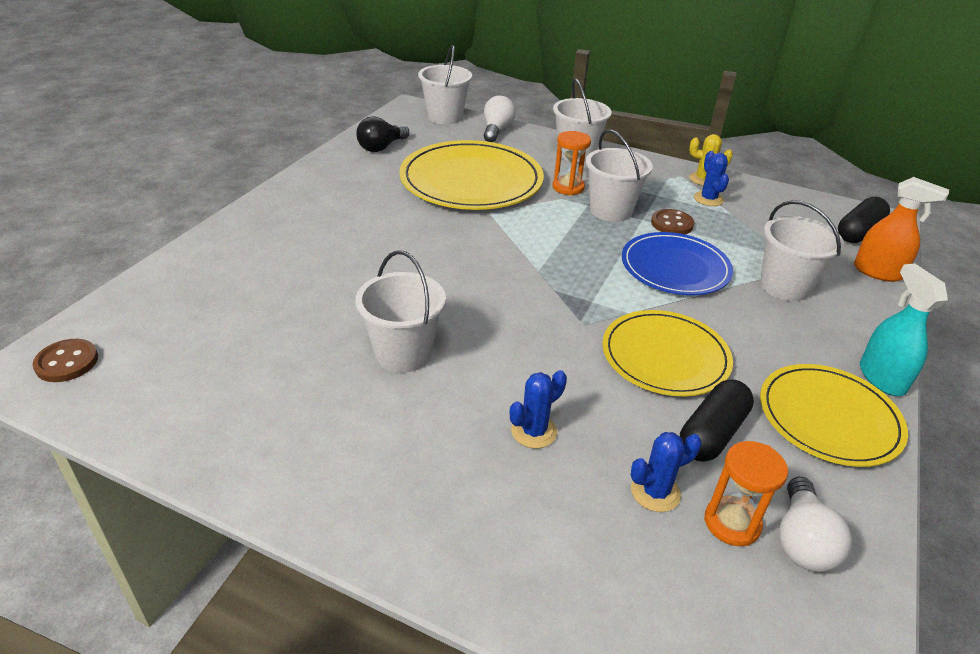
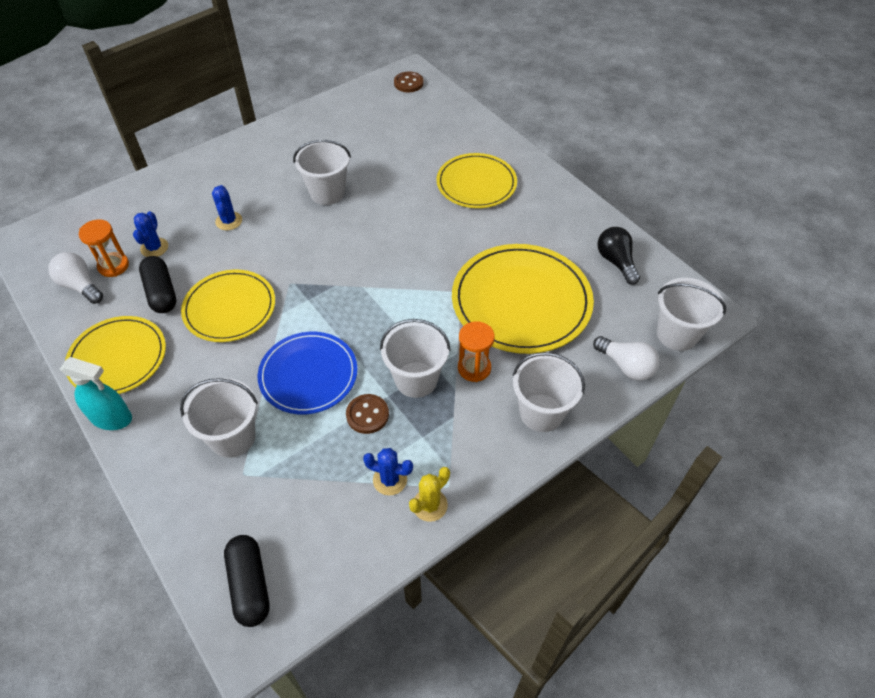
camera: 120 degrees right, 15 degrees up
orange spray bottle [854,177,949,282] -> none
none -> yellow plate [437,153,517,208]

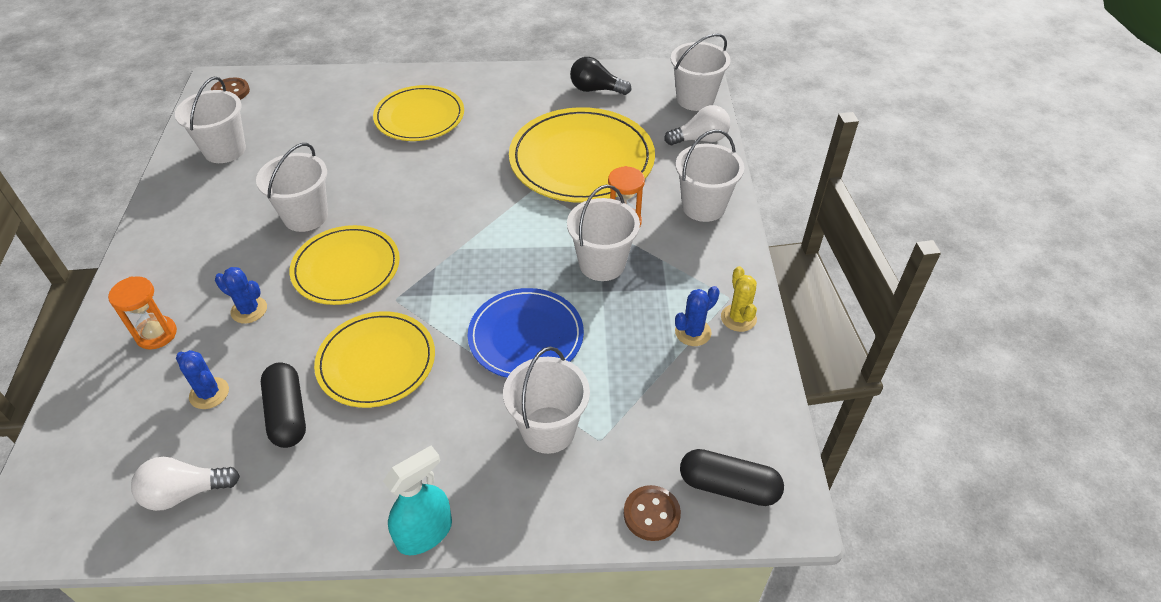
camera: 55 degrees left, 5 degrees down
yellow plate [65,316,166,394] -> yellow plate moved to [290,225,400,305]
orange hourglass [79,220,129,277] -> orange hourglass moved to [108,276,177,350]
black capsule [139,256,176,313] -> black capsule turned 60 degrees clockwise [261,362,306,448]
brown button [346,394,389,434] -> brown button moved to [624,485,681,541]
none -> white bucket [175,77,246,163]

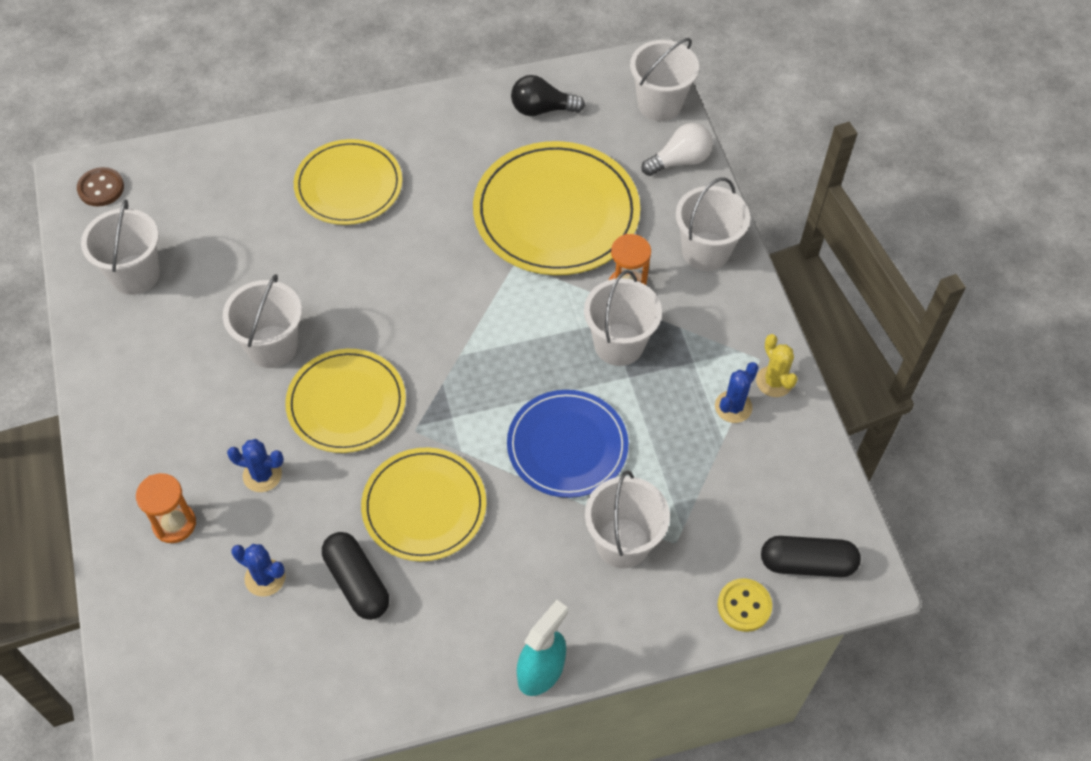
camera: 15 degrees left, 10 degrees up
white light bulb [131,457,240,511] -> none
brown button [624,485,681,541] -> yellow button [717,578,772,632]

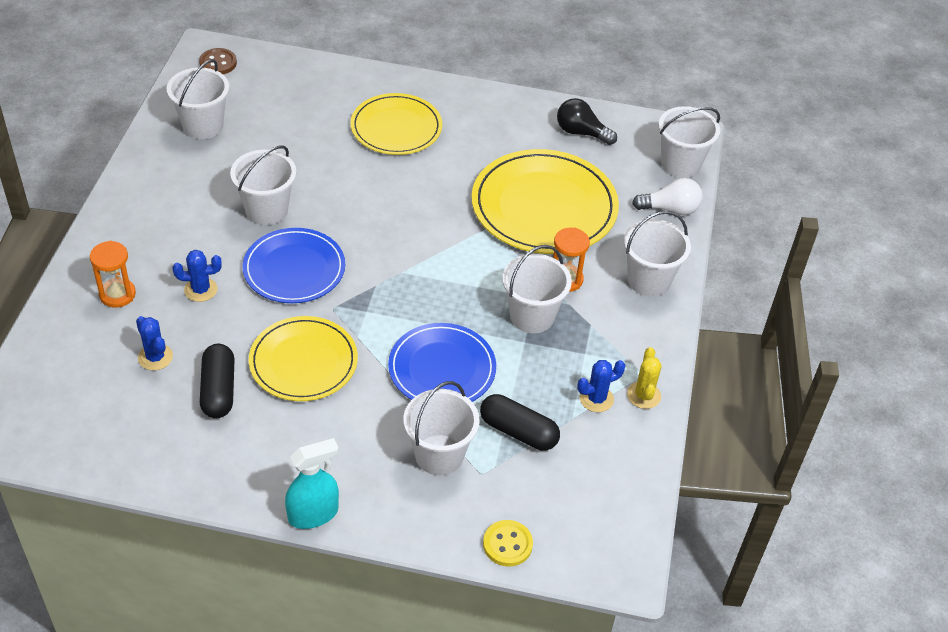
camera: 25 degrees right, 10 degrees down
blue cactus [227,439,284,492] -> blue cactus turned 45 degrees counterclockwise [172,250,222,302]
yellow plate [285,349,406,453] -> blue plate [243,228,345,303]
black capsule [761,536,861,577] -> black capsule moved to [480,394,560,451]

